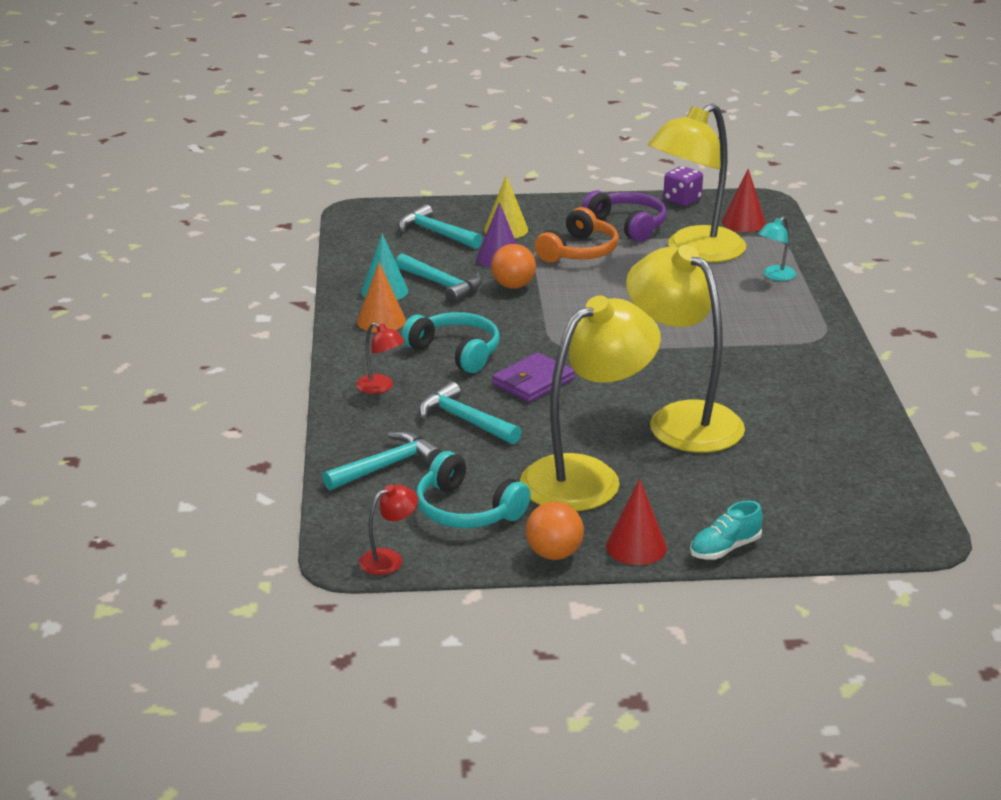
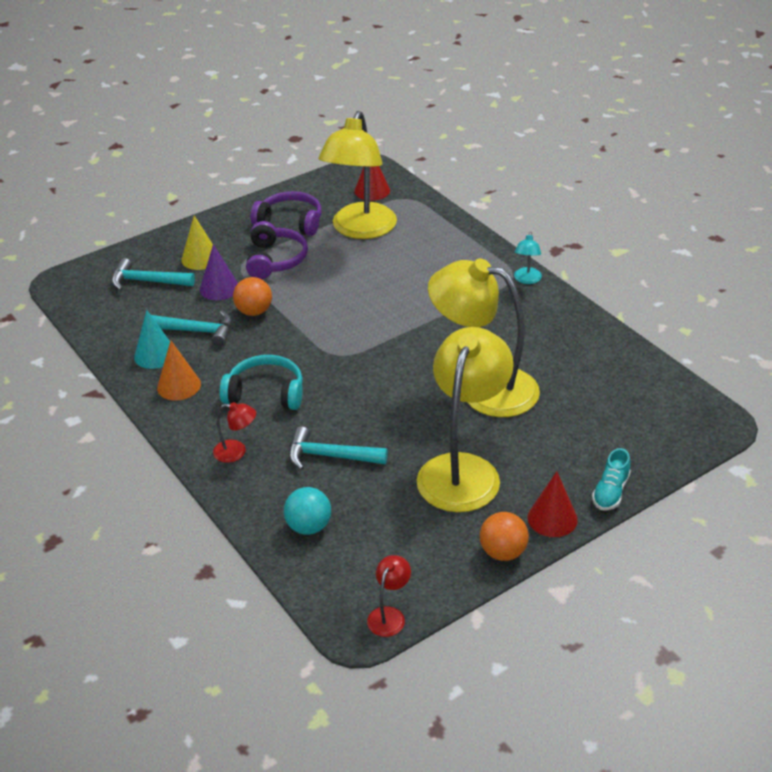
camera: 30 degrees left, 10 degrees up
turquoise hammer [322,431,442,490] -> turquoise ball [284,487,331,535]
turquoise headphones [416,451,531,528] -> none
purple wallet [492,352,575,402] -> none
orange headphones [534,207,619,263] -> purple headphones [246,221,308,279]
purple dice [663,166,703,206] -> none
turquoise lamp [758,216,796,281] -> turquoise lamp moved to [514,232,542,284]

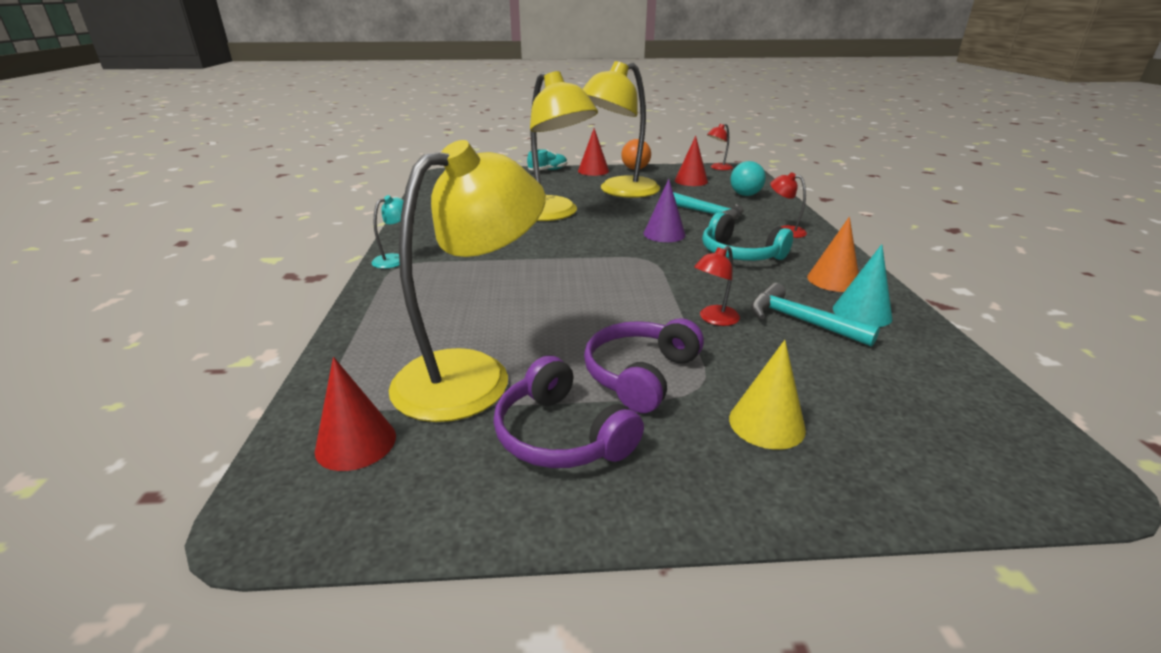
camera: 150 degrees left, 10 degrees down
turquoise hammer [112,258,195,291] -> none
purple cone [200,244,238,300] -> purple cone moved to [643,179,686,242]
orange ball [233,277,272,316] -> red lamp [694,246,740,326]
none -> red cone [675,136,708,186]

